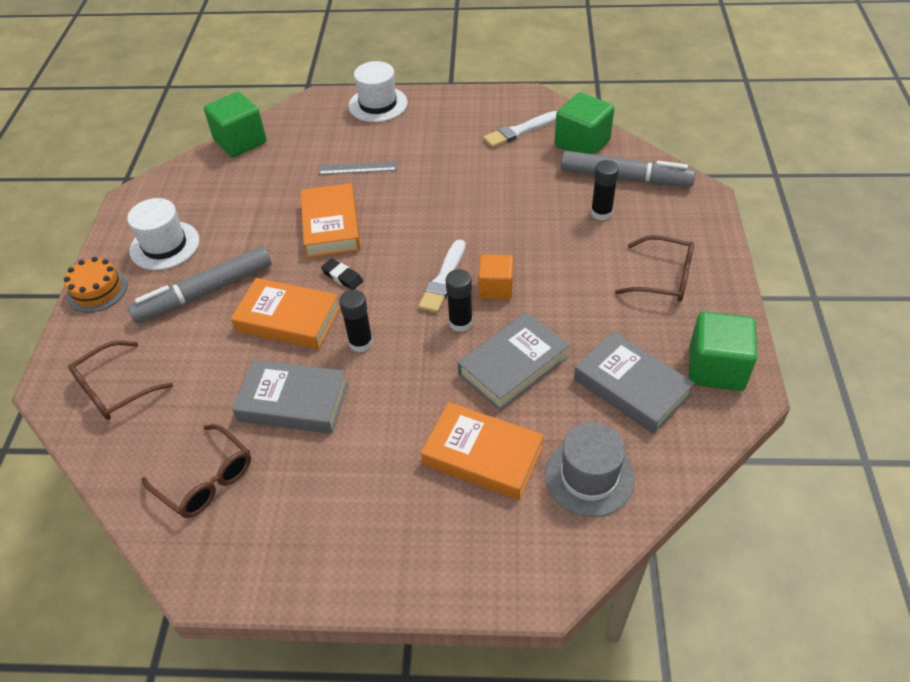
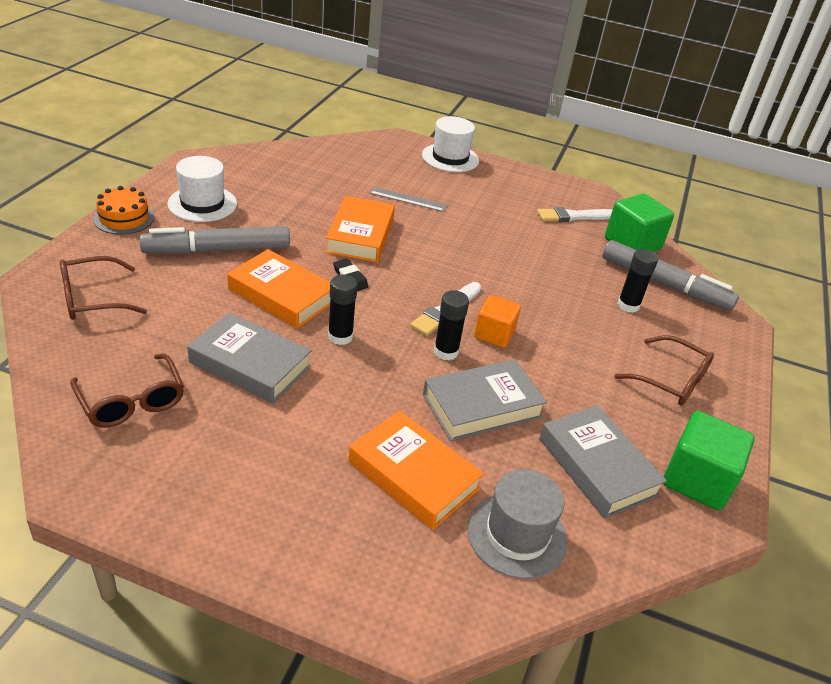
camera: 10 degrees right, 10 degrees down
green cube [204,92,266,157] -> none

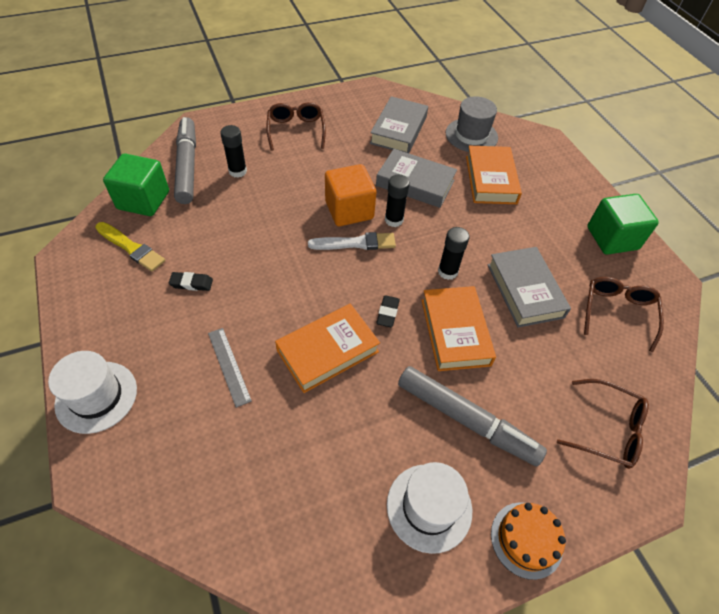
camera: 130 degrees left, 15 degrees up
orange cube [474,295,521,348] -> orange cube [325,164,376,226], size x1.52
white brush [537,207,613,222] -> yellow brush [95,222,165,272]
green cube [663,411,754,510] -> green cube moved to [587,194,659,255]
none -> black eraser [169,272,213,291]

